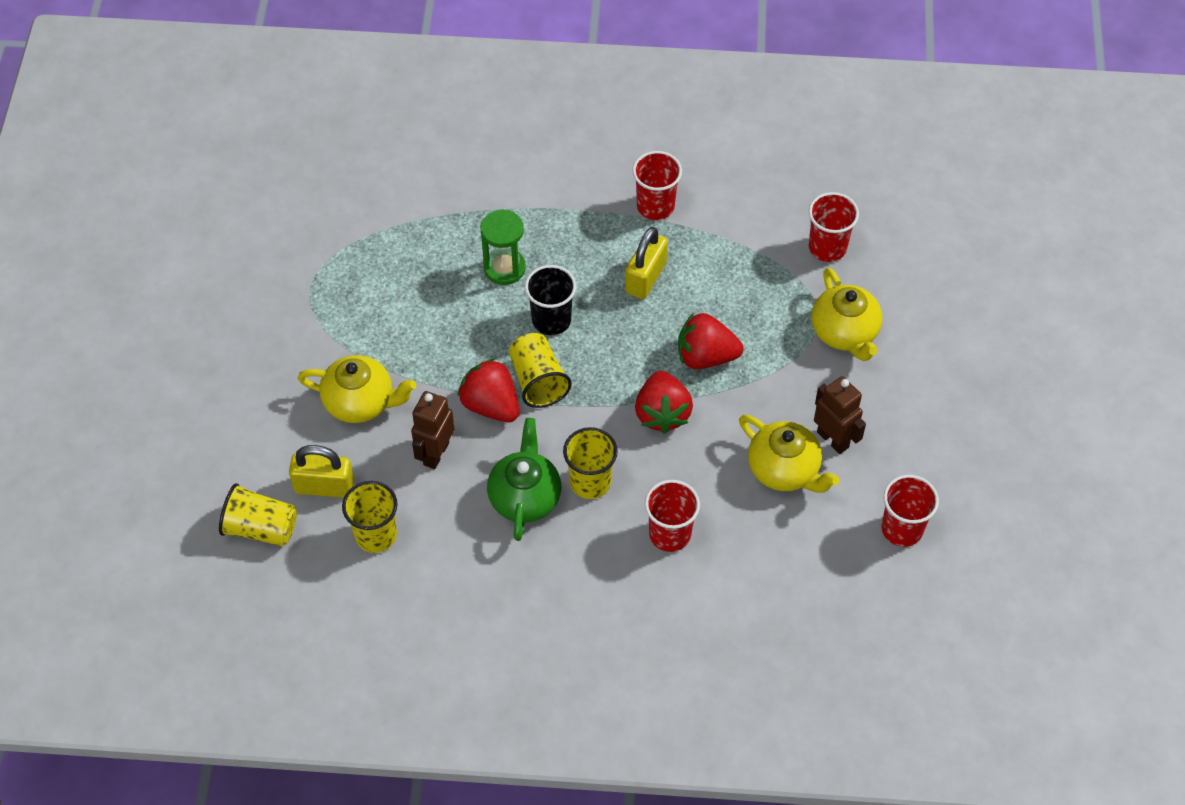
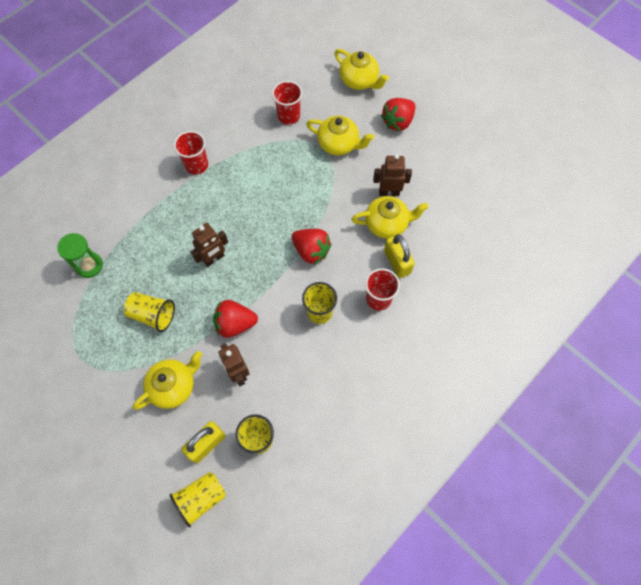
camera: 50 degrees left, 10 degrees up
green hourglass [480,210,526,285] -> green hourglass moved to [57,233,103,278]
green teapot [487,418,561,541] -> none
yellow cup [509,333,572,408] -> yellow cup moved to [124,292,175,332]
black cup [525,265,576,335] -> brown robot [191,223,228,267]
yellow padlock [625,227,668,299] -> yellow padlock moved to [384,234,415,278]
red strawberry [678,313,744,369] -> red strawberry moved to [381,98,416,131]
red cup [882,475,939,547] -> none
none -> yellow teapot [334,49,389,90]

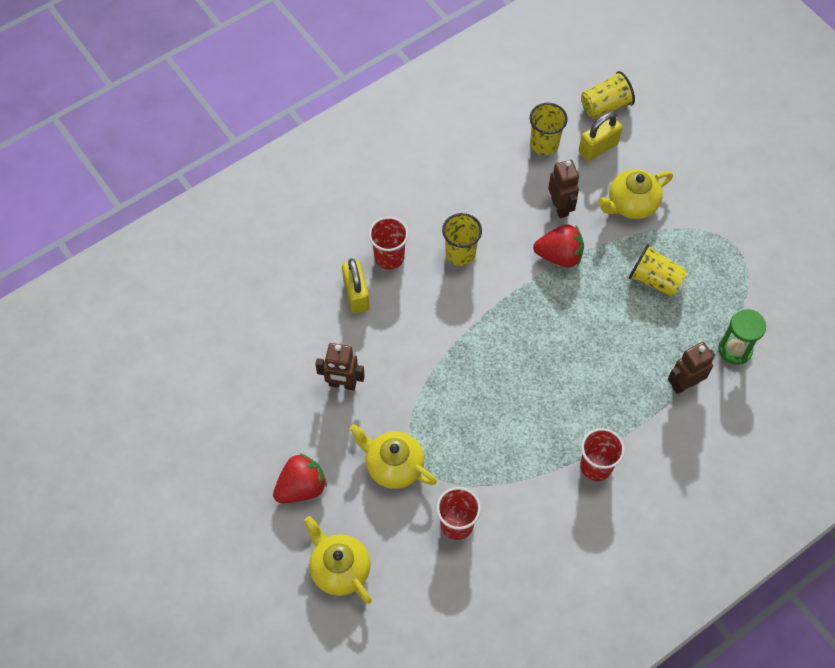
camera: 170 degrees left, 5 degrees down
brown robot [191,223,228,267] -> brown robot moved to [668,342,715,394]
red strawberry [292,229,331,265] -> none
yellow teapot [351,196,429,238] -> none

